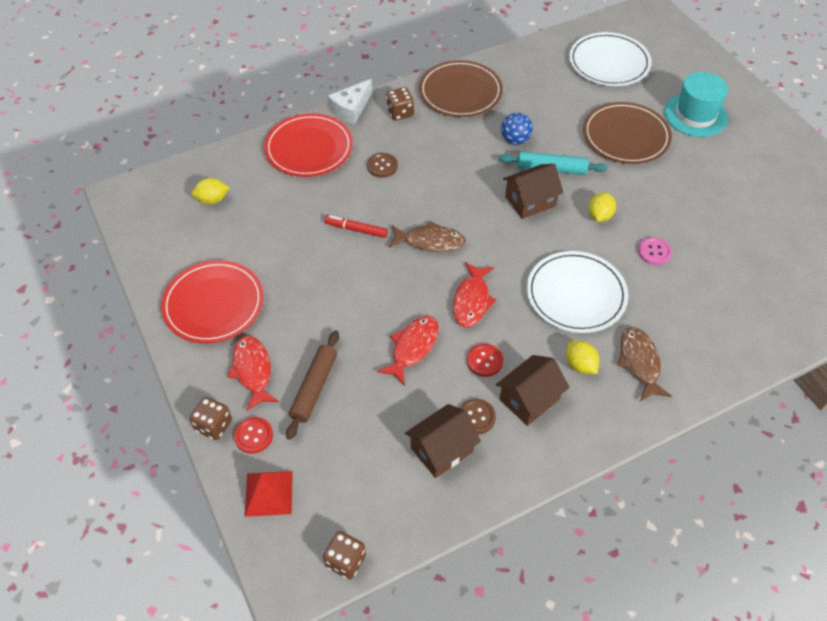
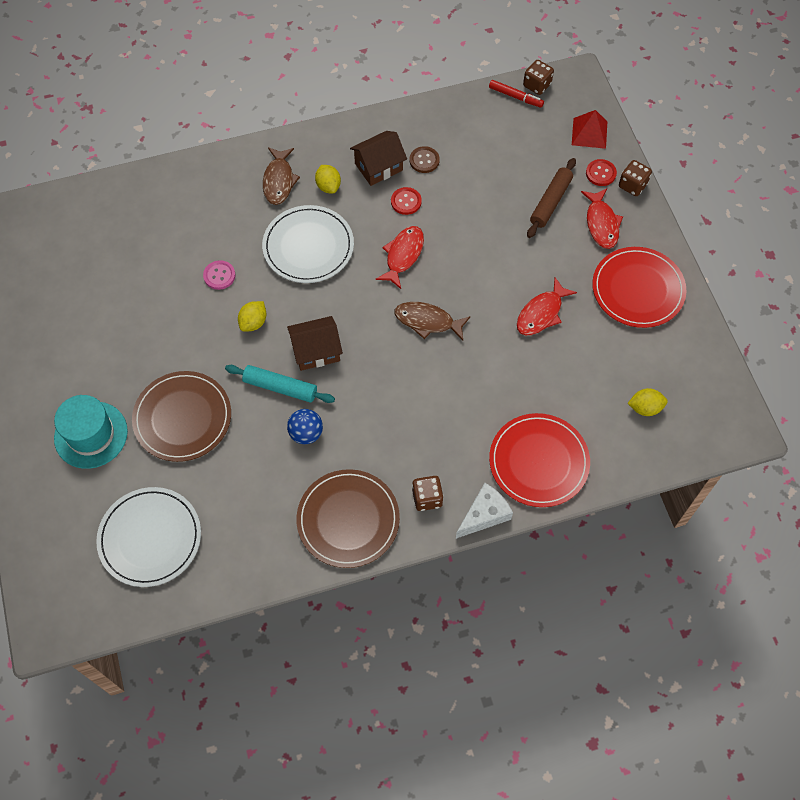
camera: 170 degrees left, 10 degrees up
red marker [324,215,388,238] -> red marker moved to [489,80,544,108]
brown button [367,153,398,178] -> none
red fish [377,316,439,386] -> red fish moved to [517,277,577,335]
brown house [405,404,481,478] -> none

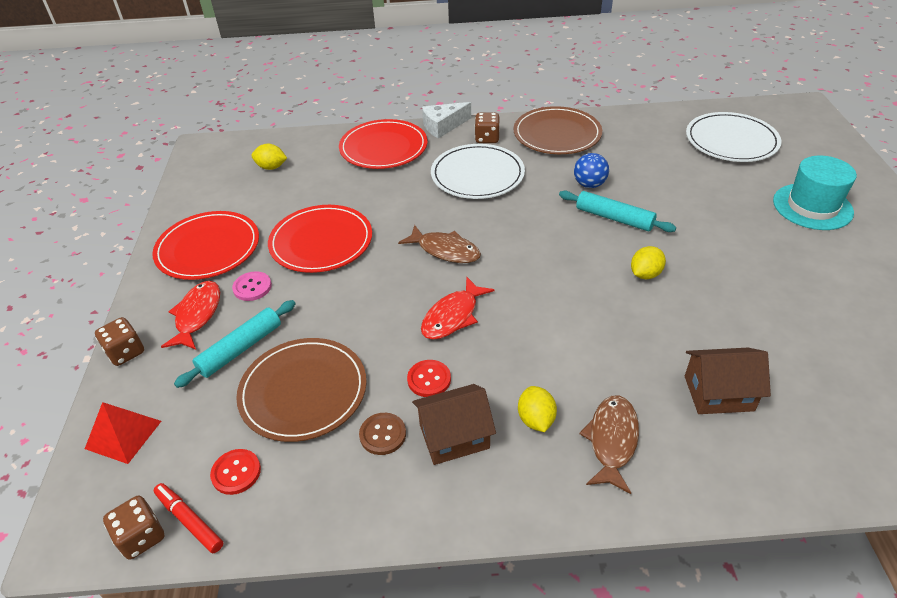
camera: 165 degrees left, 20 degrees down
brown plate [132,371,231,462] -> brown plate moved to [236,338,367,442]
pink button [203,260,236,290] -> pink button moved to [232,271,272,301]
white plate [262,205,354,283] -> white plate moved to [431,144,525,199]
brown house [287,316,343,371] -> brown house moved to [685,348,771,414]
red fish [517,277,577,335] -> red plate [268,205,372,273]
brown rolling pin [527,158,576,238] -> turquoise rolling pin [174,300,296,388]
red button [586,159,617,186] -> red button moved to [210,449,261,495]

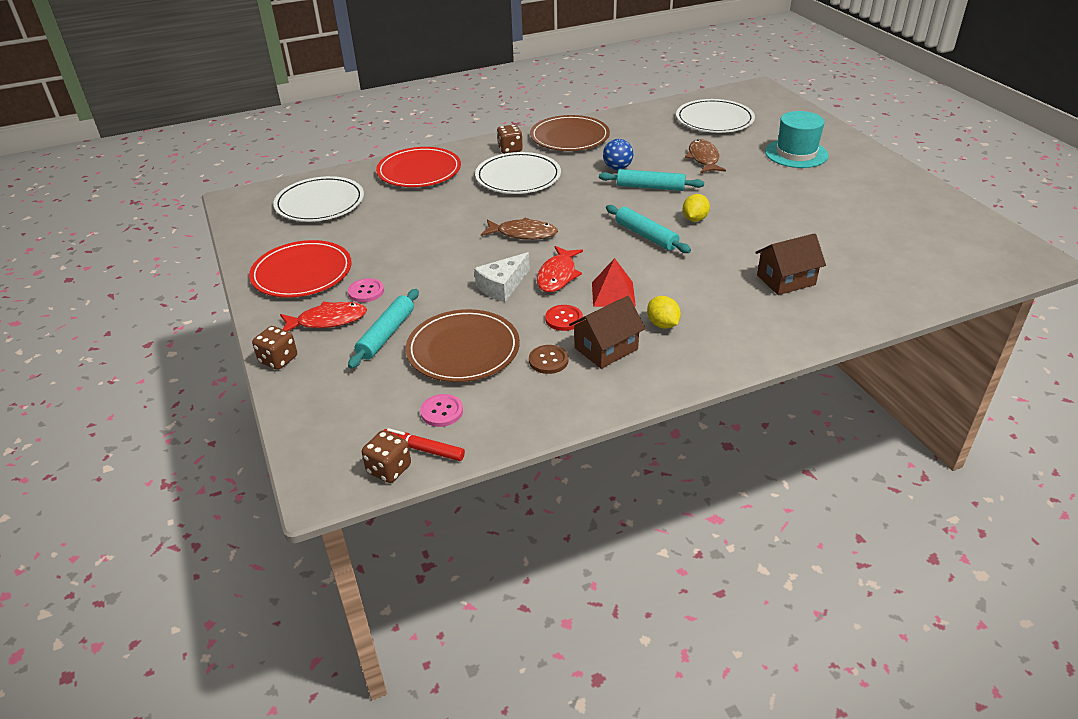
camera: 20 degrees left, 5 degrees down
red pyramid [85,402,161,464] -> red pyramid moved to [592,258,636,307]
red fish [161,281,220,350] -> red fish turned 90 degrees clockwise [280,302,367,331]
red button [210,449,261,495] -> pink button [420,394,463,427]
yellow lemon [251,144,287,170] -> white plate [273,176,364,222]
red plate [268,205,372,273] -> none
white cheese [422,102,471,139] -> white cheese moved to [474,252,530,302]
brown fish [579,395,639,494] -> brown fish moved to [685,139,726,173]
none -> turquoise rolling pin [606,205,691,253]

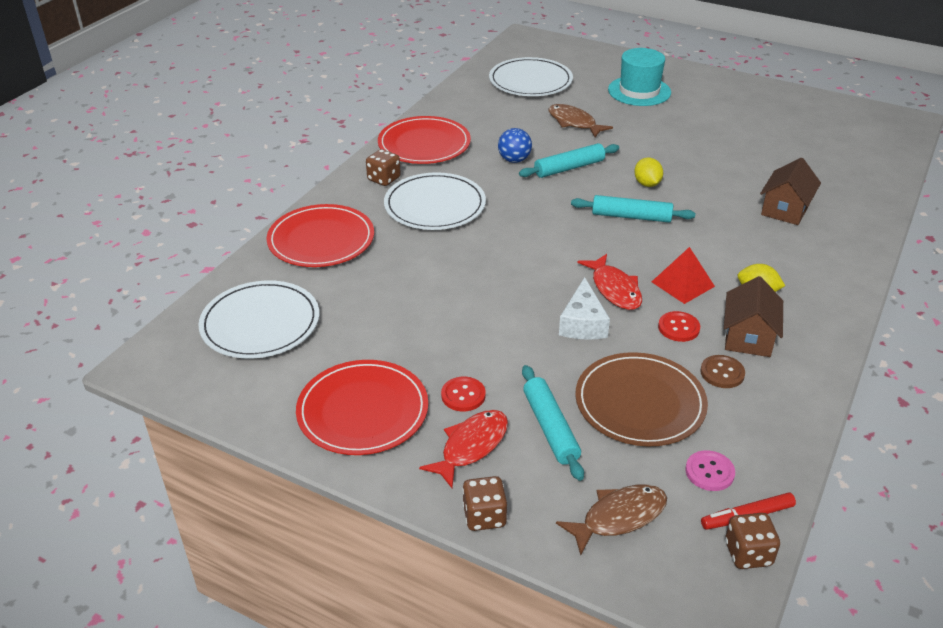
camera: 40 degrees left, 0 degrees up
pink button [348,278,384,302] -> red button [441,377,486,411]
brown fish [481,218,558,240] -> brown fish moved to [556,484,667,555]
brown plate [530,115,610,151] -> red plate [378,116,471,164]

